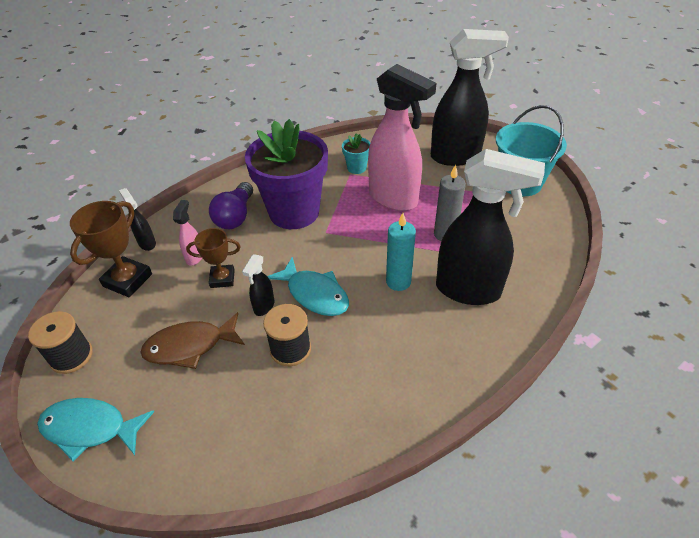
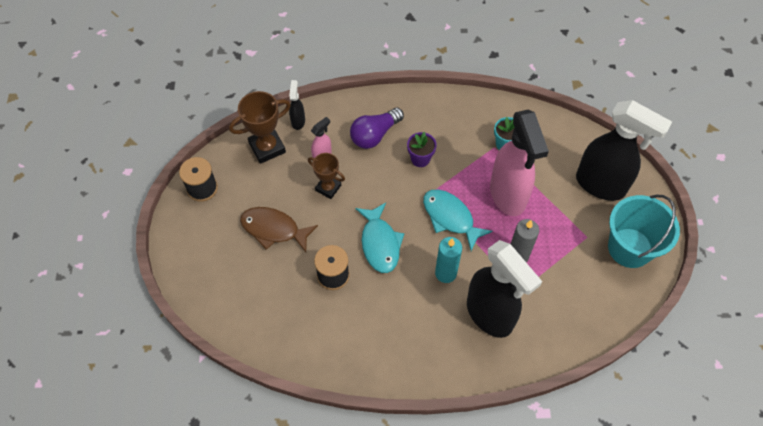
camera: 35 degrees right, 15 degrees up
turquoise fish [37,398,154,461] -> turquoise fish moved to [423,189,493,251]
black spray bottle [242,255,274,316] -> none
purple flower pot [245,119,328,229] -> purple flower pot [407,132,437,167], size x0.41

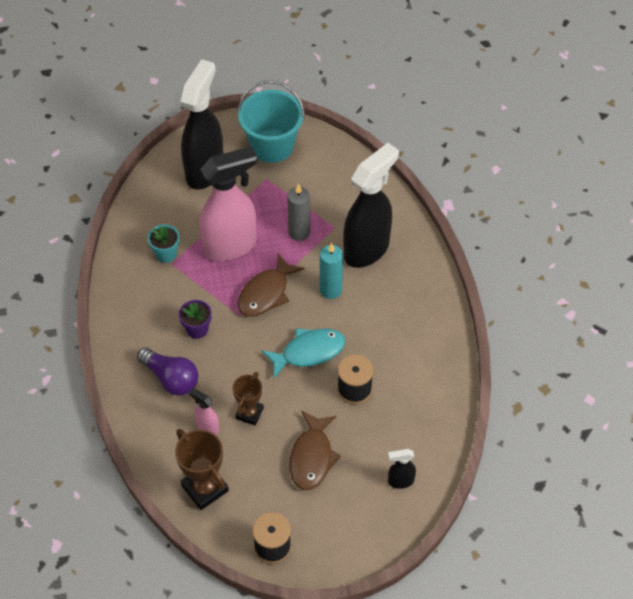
camera: 100 degrees left, 5 degrees down
black spray bottle [289,80,305,130] -> black spray bottle moved to [388,449,416,489]
turquoise fish [423,189,493,251] -> brown fish [238,253,305,317]

